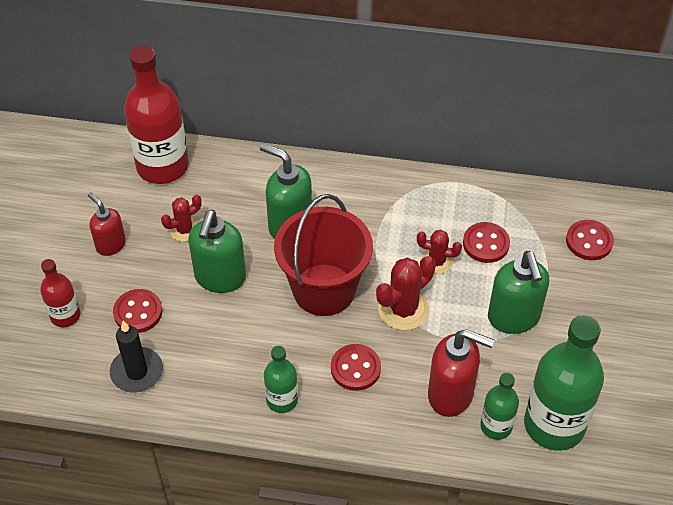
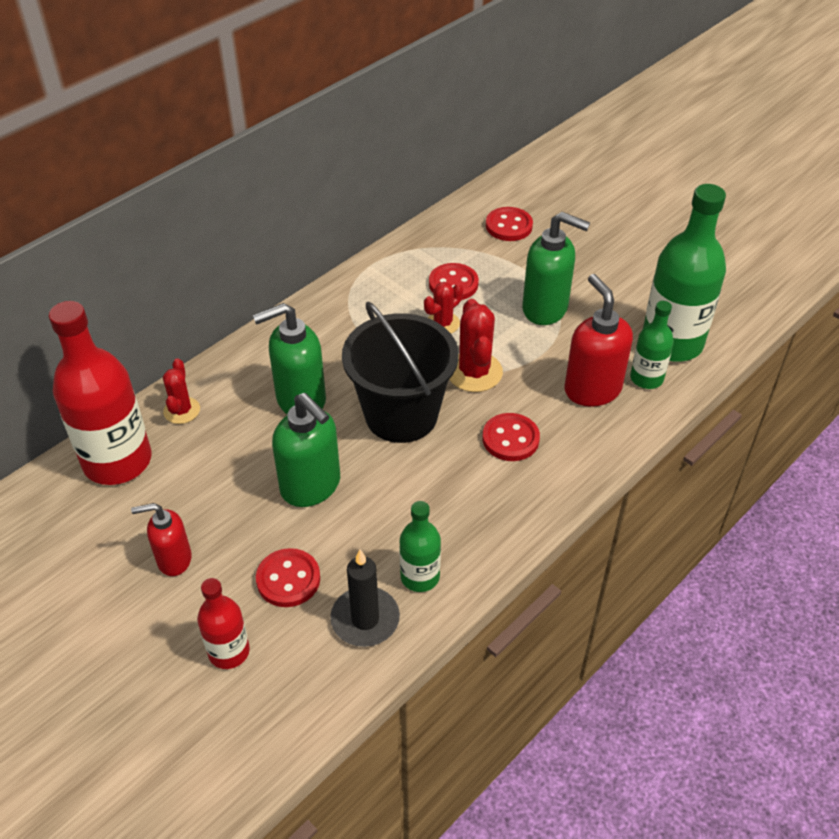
camera: 55 degrees left, 5 degrees down
red cactus [161,195,202,242] -> red cactus moved to [163,358,200,424]
green bottle [264,346,298,413] -> green bottle moved to [399,501,441,592]
red bucket [274,194,373,316] -> black bucket [342,302,459,443]
red soap dispenser [428,329,494,417] -> red soap dispenser turned 75 degrees counterclockwise [564,274,633,407]

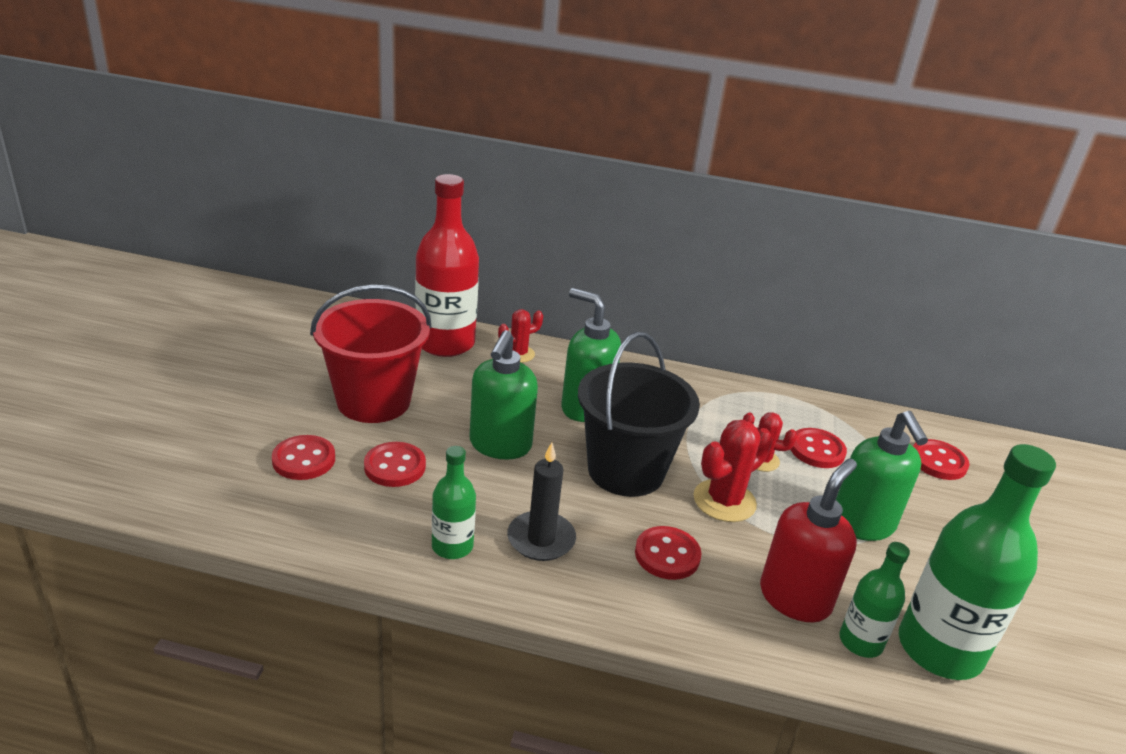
camera: 55 degrees right, 15 degrees down
red soap dispenser [131,503,192,576] -> red bucket [310,285,431,423]
red bottle [197,578,250,669] -> red button [272,435,335,480]
black candle [330,550,400,647] -> black candle moved to [507,442,576,561]

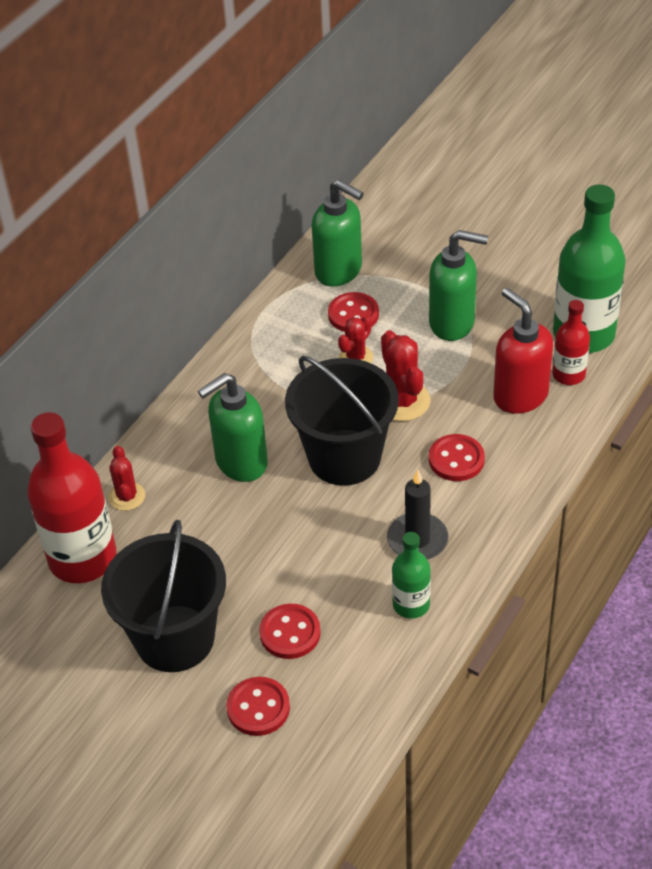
camera: 65 degrees left, 15 degrees up
red bucket [310,285,431,423] -> black bucket [101,520,226,672]
green soap dispenser [470,330,538,460] -> green soap dispenser moved to [312,180,364,286]
green bottle [839,542,910,658] -> red bottle [552,300,590,385]
red button [913,439,970,480] -> none

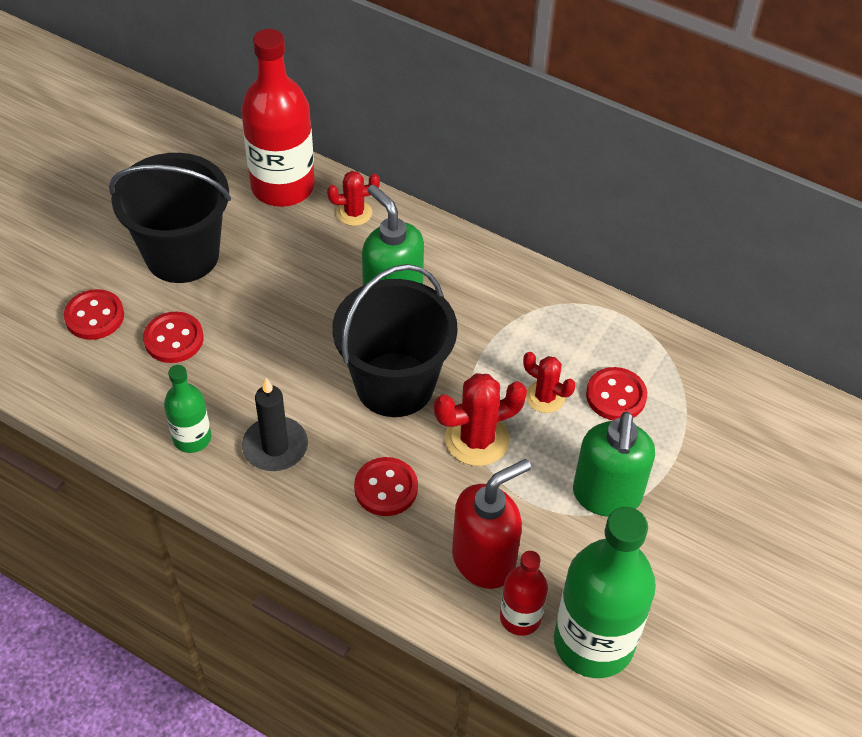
camera: 85 degrees right, 5 degrees up
green soap dispenser [312,180,364,286] -> none

